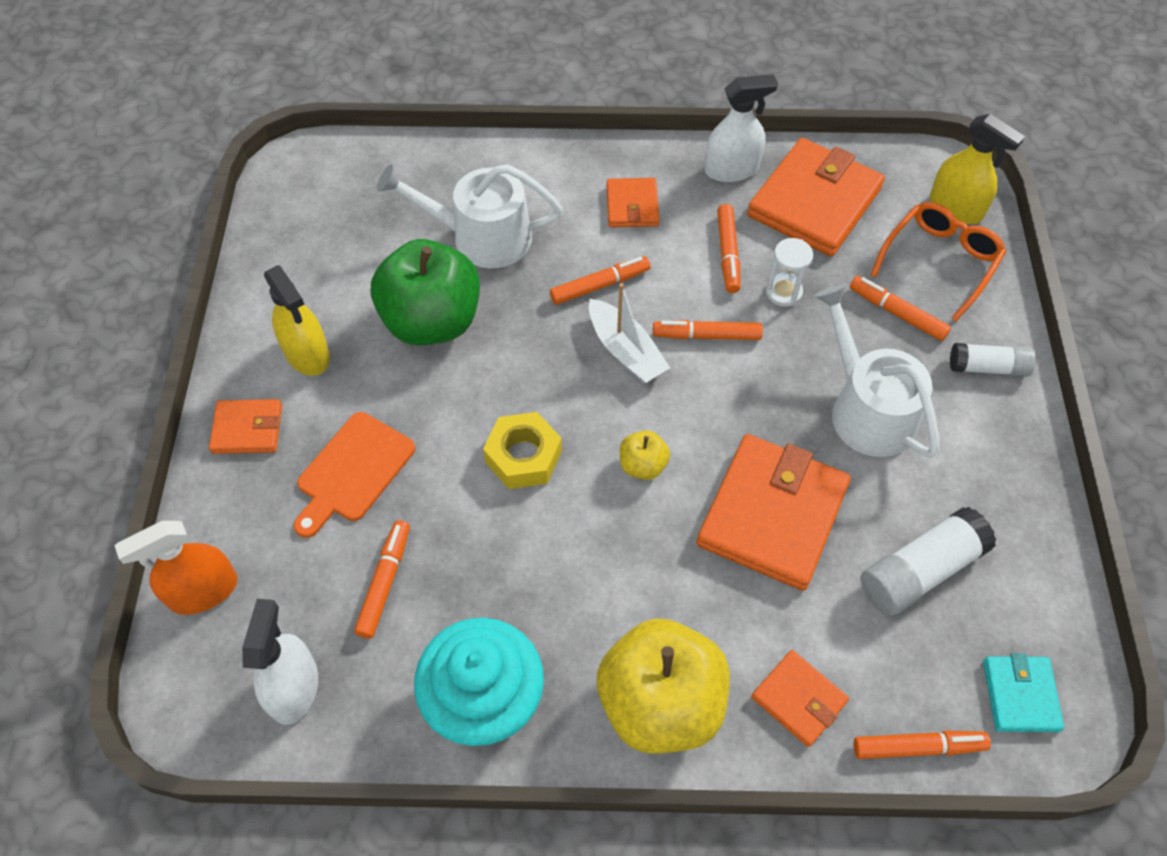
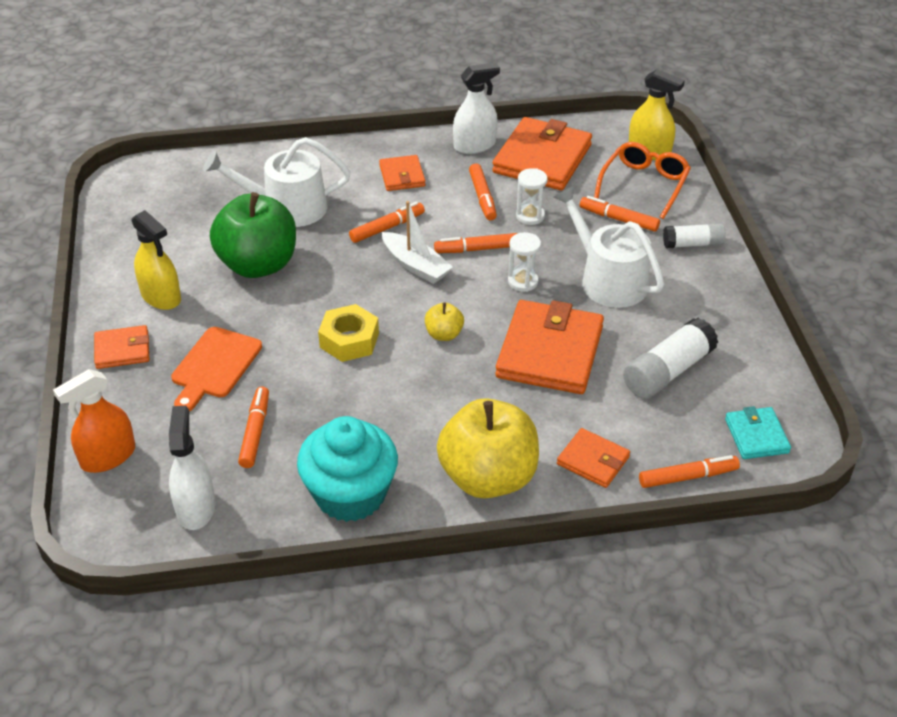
camera: 10 degrees left, 15 degrees down
none -> white hourglass [508,232,541,292]

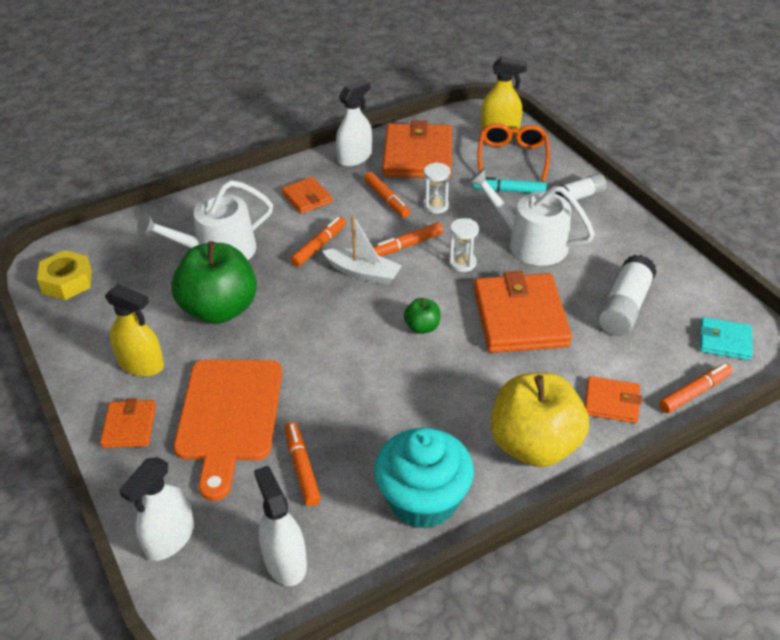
camera: 20 degrees left, 0 degrees up
orange spray bottle [53,369,135,473] -> white spray bottle [119,457,194,561]
orange wallet [94,325,149,369] -> orange wallet turned 60 degrees counterclockwise [100,398,156,448]
orange cutting board [171,327,262,411] -> orange cutting board [174,360,282,501], size x1.51
yellow nut [318,304,379,362] -> yellow nut moved to [37,250,92,300]
yellow apple [425,302,464,341] -> green apple [404,298,441,334]
orange marker [580,196,660,232] -> turquoise marker [473,177,547,193]
turquoise wallet [725,406,791,459] -> turquoise wallet turned 45 degrees counterclockwise [700,317,753,360]

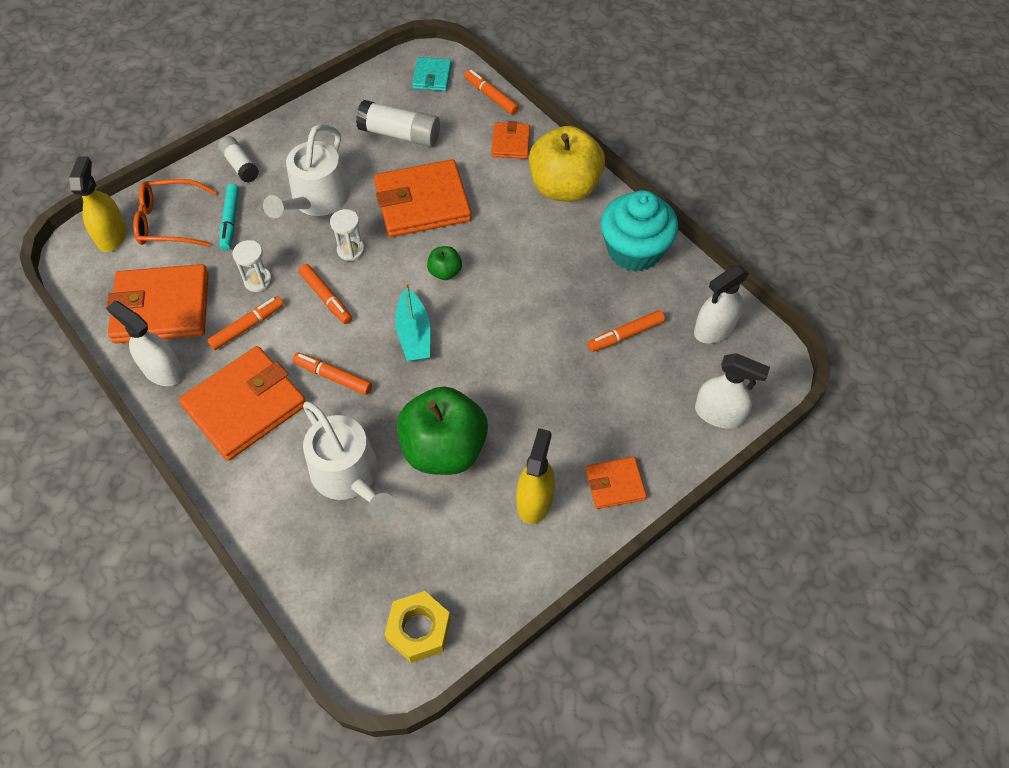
camera: 100 degrees left, 15 degrees up
orange cutting board [174,360,282,501] -> none
orange wallet [282,177,332,214] -> orange wallet [179,346,306,461], size x1.94
white boat [323,215,402,285] -> none
none -> turquoise boat [395,283,430,361]

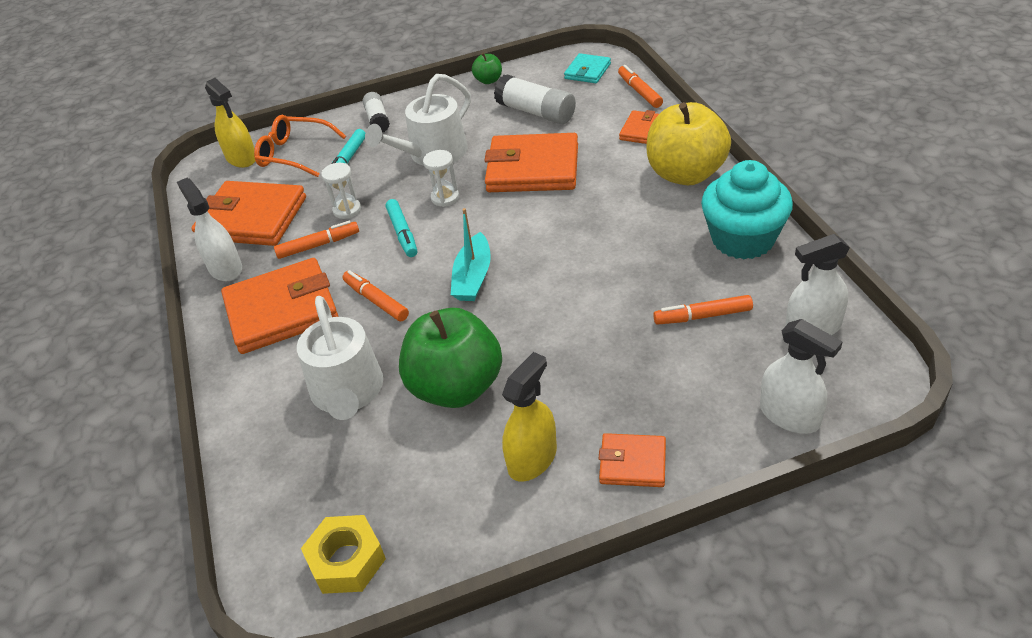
camera: 25 degrees right, 15 degrees down
yellow spray bottle [69,156,127,252] -> yellow spray bottle turned 120 degrees clockwise [205,78,255,168]
orange marker [299,264,352,324] -> turquoise marker [386,199,417,257]
green apple [427,246,462,280] -> green apple moved to [472,53,502,84]

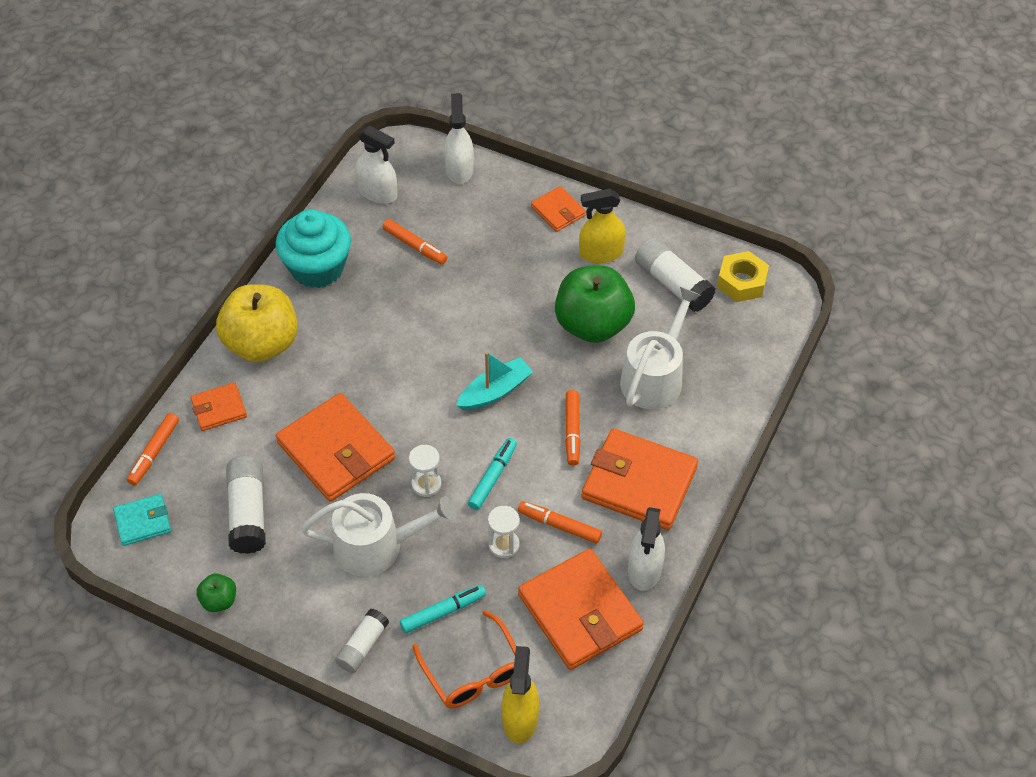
camera: 140 degrees left, 10 degrees up
none -> white glue stick [635,237,716,312]

